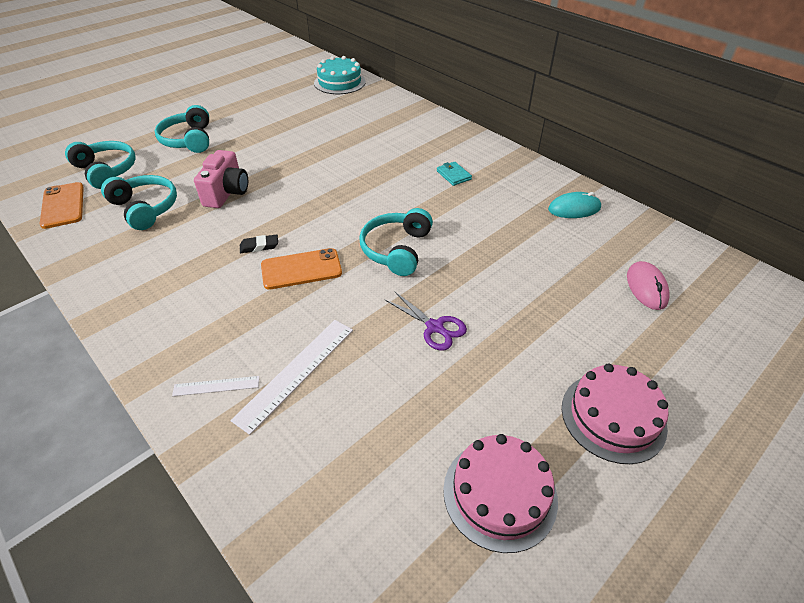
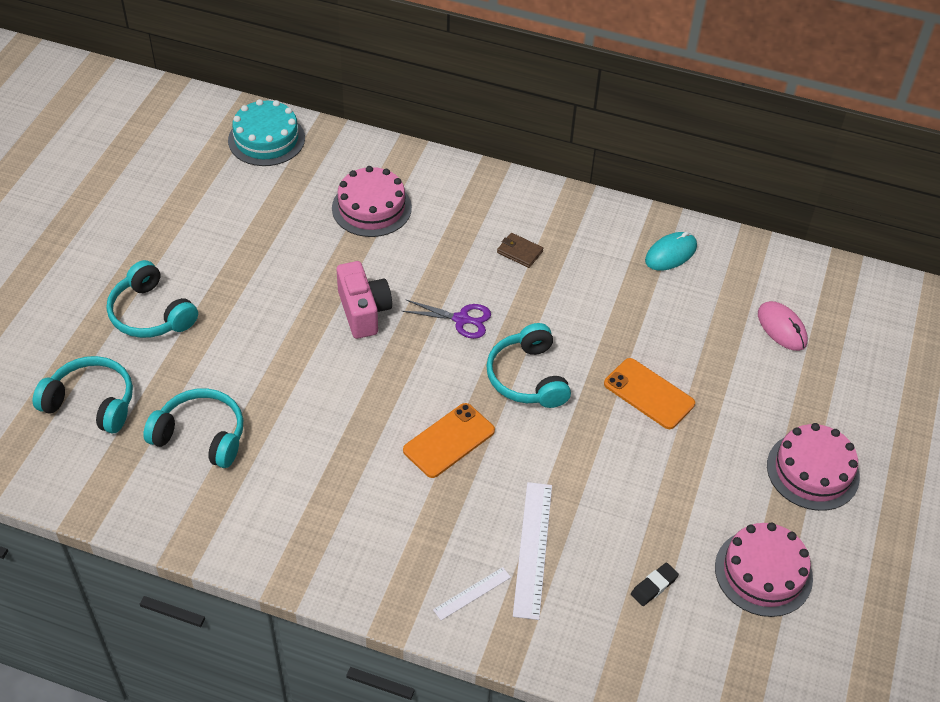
camera: 30 degrees left, 5 degrees up
orange phone [40,182,84,229] -> orange phone moved to [604,358,695,429]
pink camera [194,150,248,208] -> pink camera moved to [337,261,392,339]
black eraser [240,234,278,253] -> black eraser moved to [631,563,679,606]
purple scissors [385,291,467,351] -> purple scissors moved to [401,299,491,339]
turquoise wallet [437,162,472,186] -> brown wallet [497,233,543,268]
none -> pink cake [332,166,412,237]

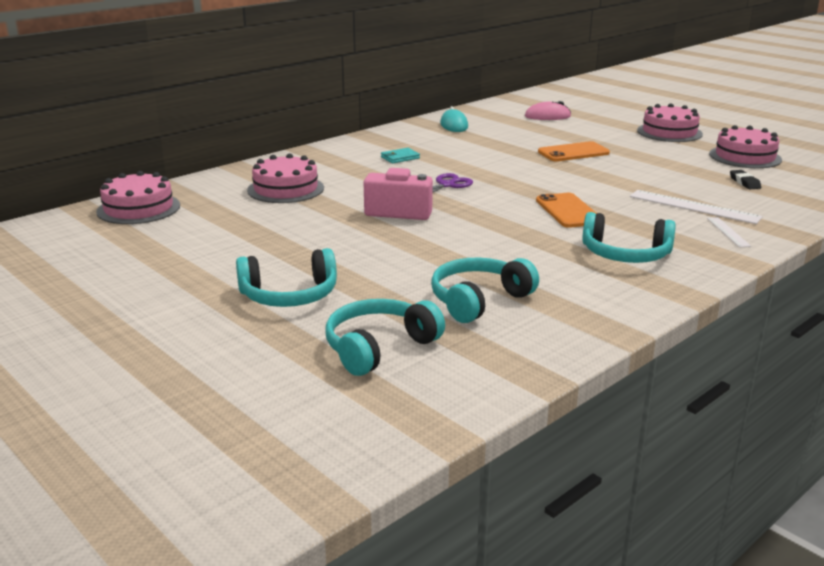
camera: 60 degrees left, 25 degrees down
turquoise cake [228,99,305,166] -> pink cake [96,171,180,224]
turquoise headphones [486,323,571,408] -> turquoise headphones moved to [582,212,676,263]
brown wallet [497,233,543,268] -> turquoise wallet [381,148,420,163]

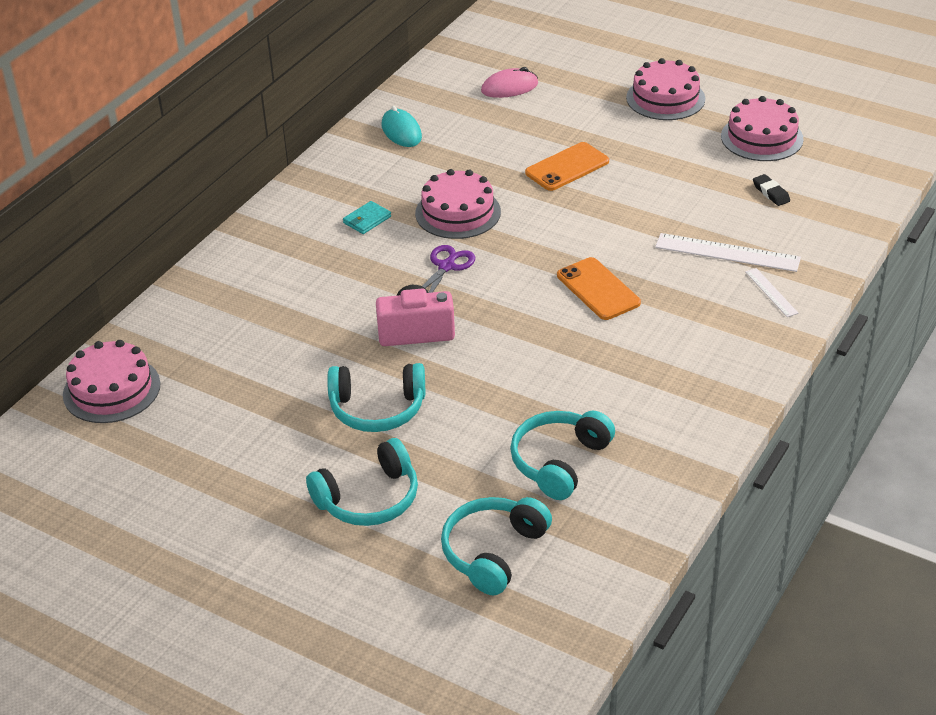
camera: 15 degrees left, 15 degrees up
pink cake [247,153,324,203] -> pink cake moved to [415,169,501,239]
turquoise headphones [582,212,676,263] -> turquoise headphones moved to [327,363,425,432]

